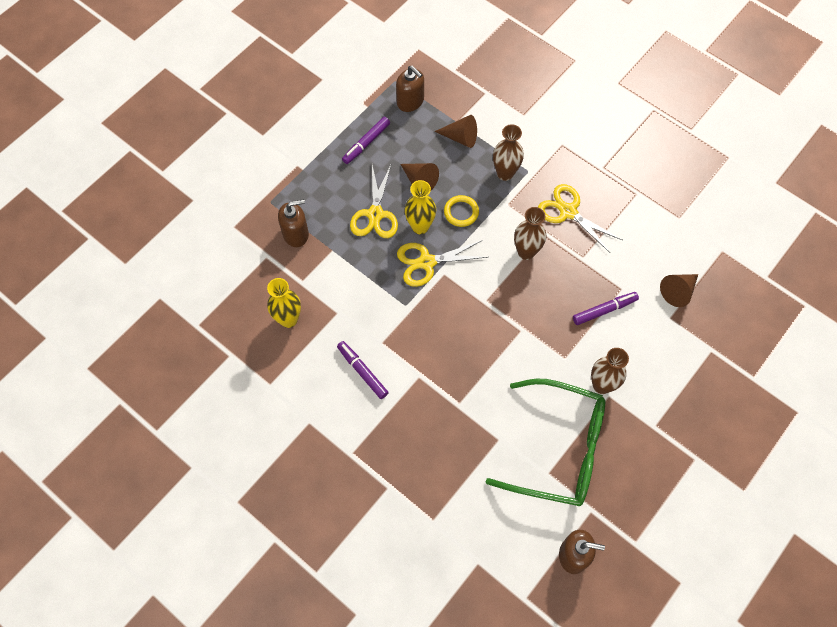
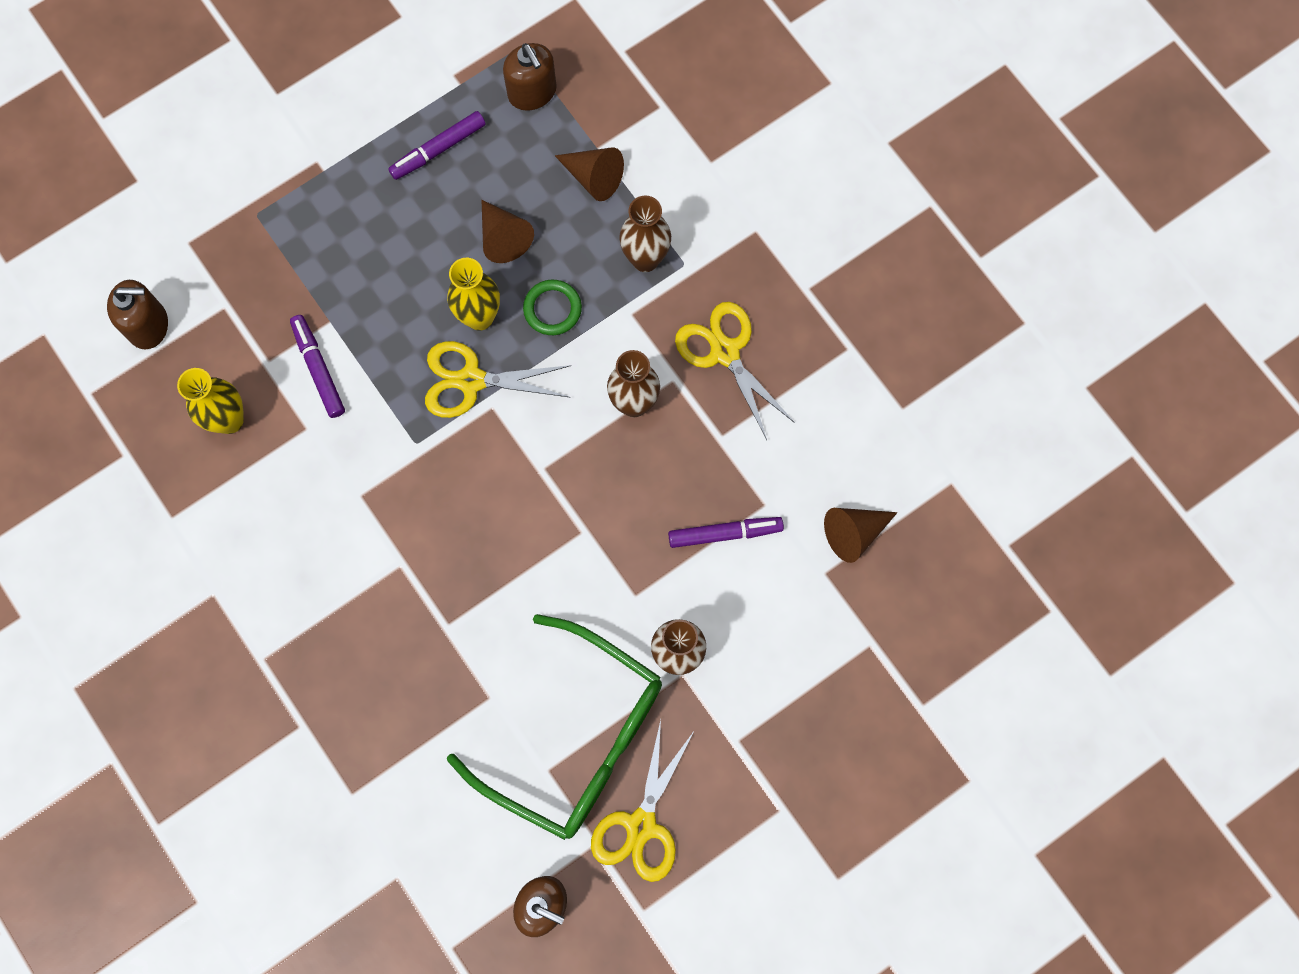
camera: 15 degrees right, 10 degrees up
brown soap dispenser [278,199,309,247] -> brown soap dispenser moved to [107,280,168,349]
purple marker [337,341,389,399] -> purple marker moved to [290,315,345,418]
yellow scissors [350,165,398,238] -> yellow scissors moved to [591,720,693,882]
yellow ring [444,195,479,227] -> green ring [523,280,582,335]

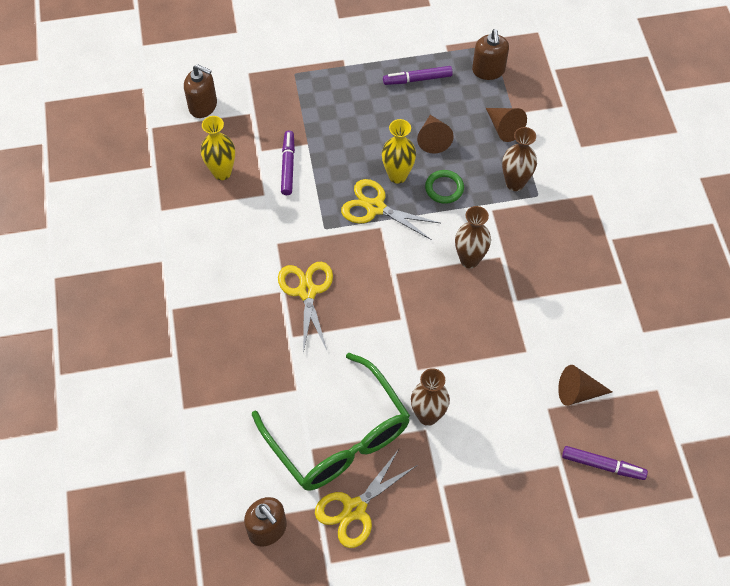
camera: 25 degrees right, 15 degrees down
purple marker [668,517,784,548] -> purple marker moved to [562,446,648,480]
yellow scissors [675,302,795,440] -> yellow scissors moved to [278,262,333,353]

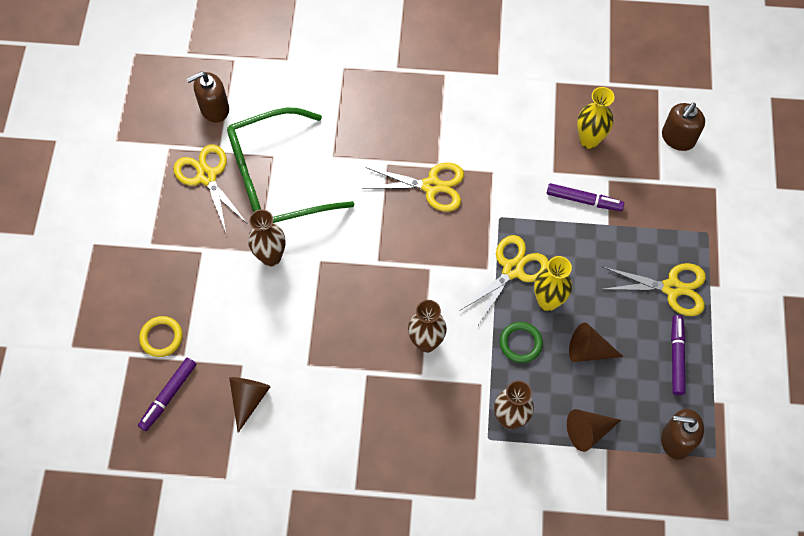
camera: 105 degrees right, 5 degrees up
none -> yellow ring [139,316,183,357]
none -> yellow scissors [600,263,706,316]

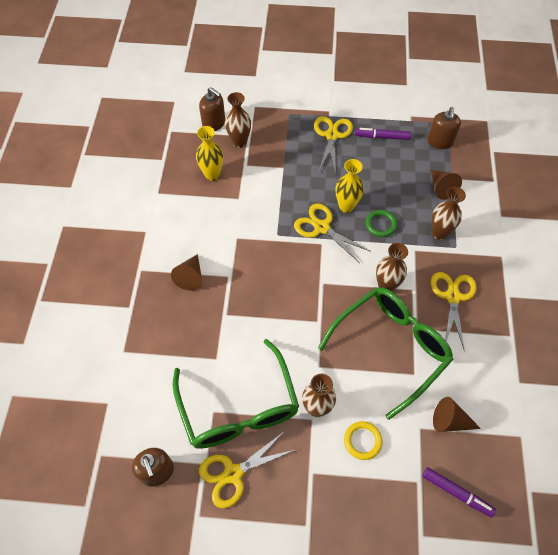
camera: 90 degrees left, 5 degrees down
yellow ring [139,316,183,357] -> yellow ring moved to [344,421,383,460]
yellow scissors [362,162,464,212] -> yellow scissors moved to [431,272,476,351]
purple marker [547,183,624,211] -> none
brown cone [569,322,623,362] -> brown cone moved to [171,254,202,290]
none -> brown vase [225,92,251,148]
none -> green glasses [318,287,454,420]

